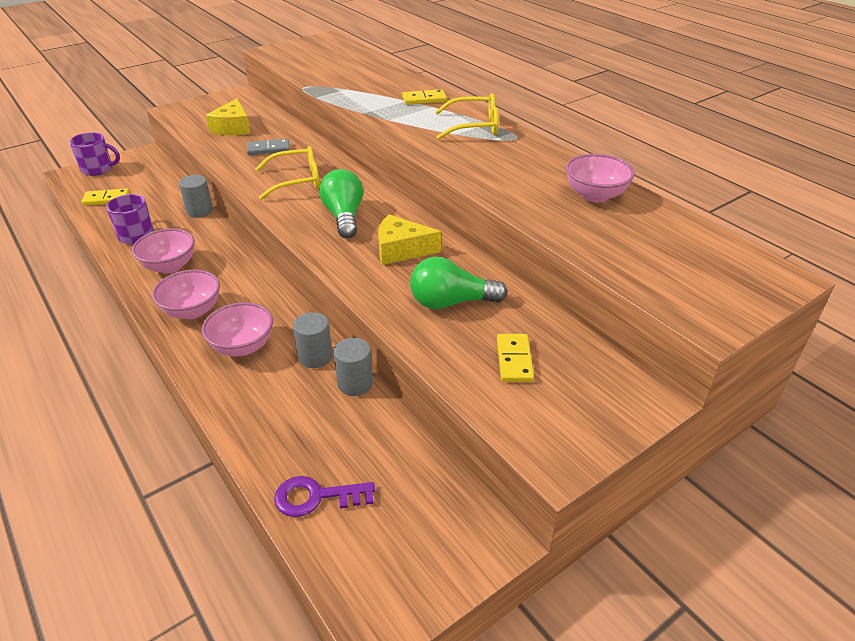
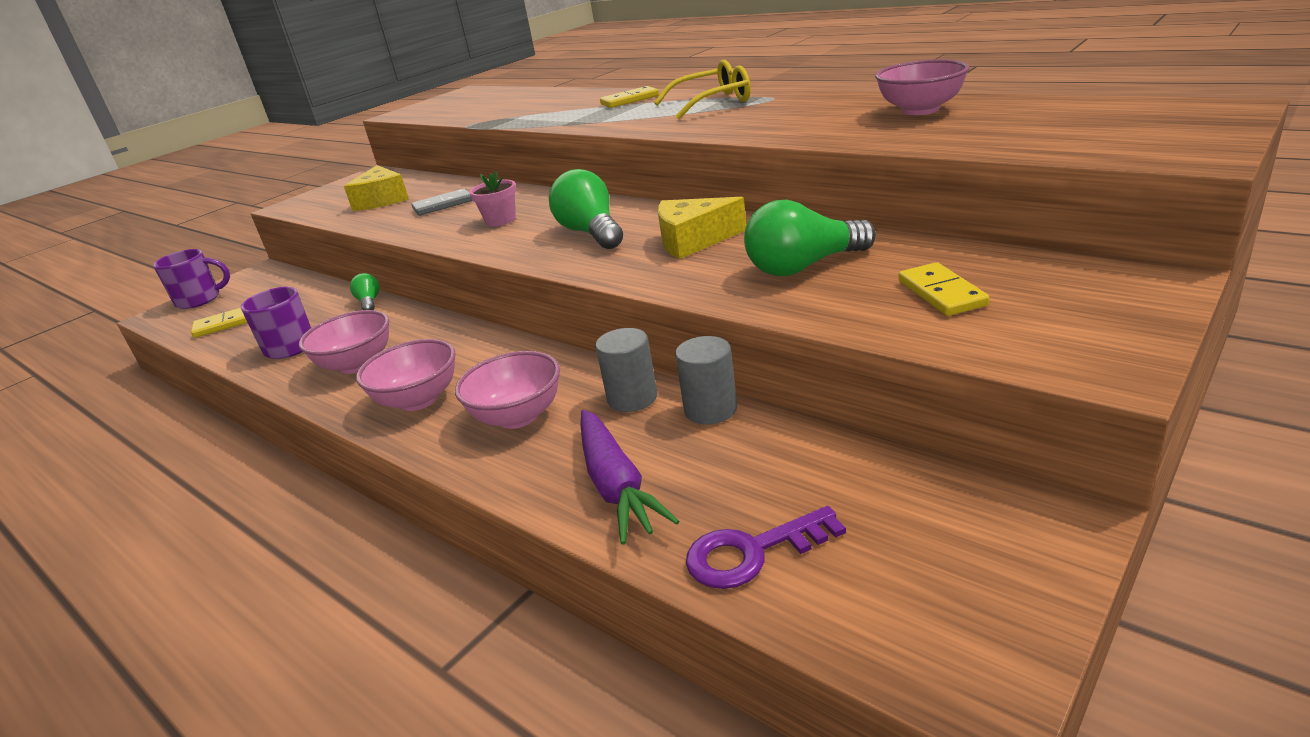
camera: 10 degrees left, 10 degrees down
grey cylinder [179,175,213,218] -> green light bulb [350,273,380,310]
yellow glasses [255,146,320,200] -> pink flower pot [469,171,516,226]
none -> purple carrot [580,410,679,545]

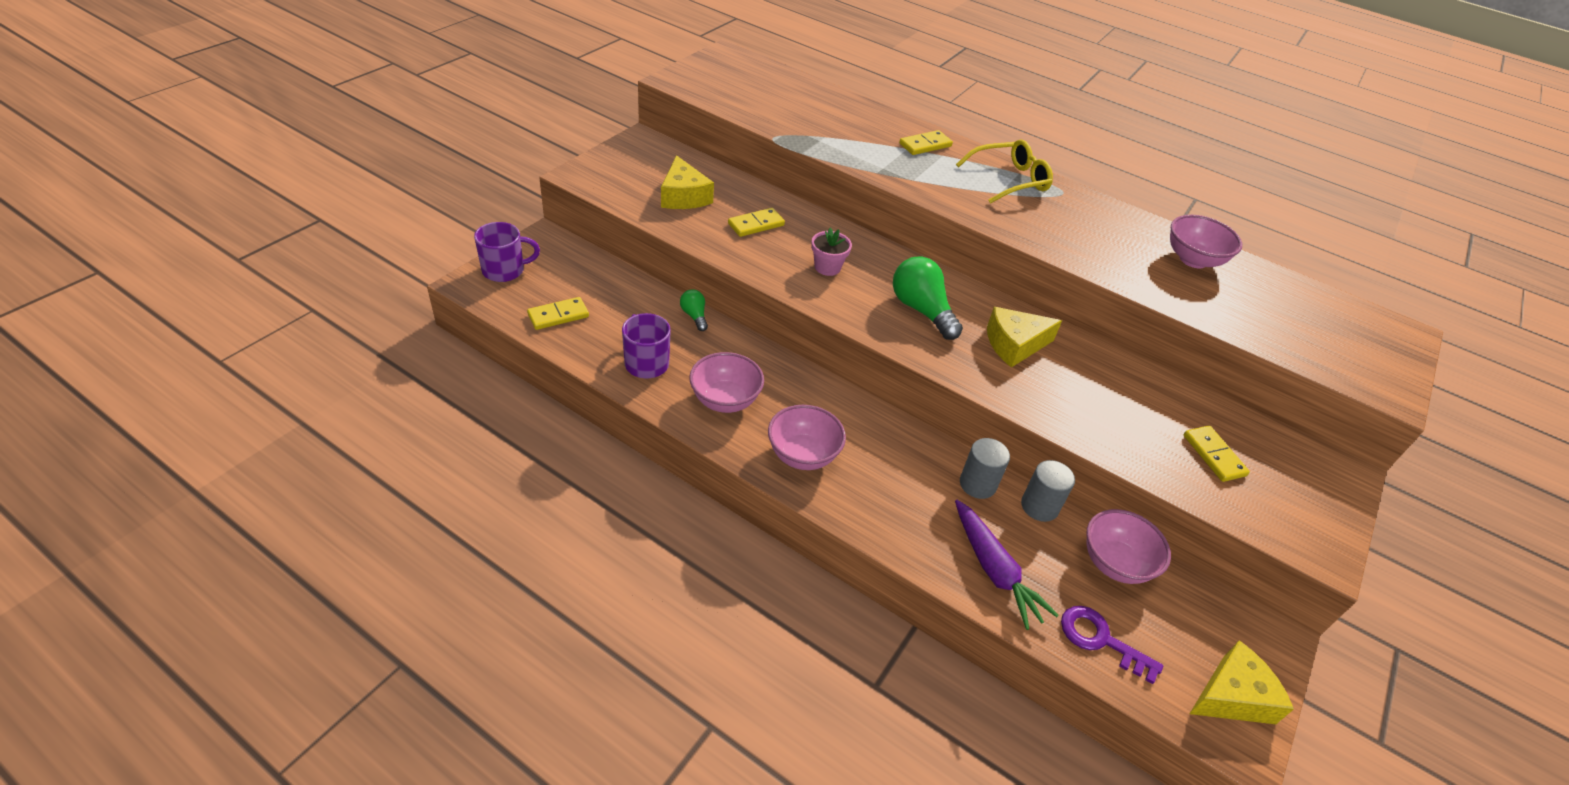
camera: 15 degrees left, 15 degrees up
grey domino [412,188,472,216] -> yellow domino [728,208,785,237]
pink bowl [455,351,560,429] -> pink bowl moved to [1086,509,1171,584]
purple key [686,506,846,589] -> purple key turned 60 degrees clockwise [1061,606,1163,684]
green light bulb [744,200,876,276] -> none
none -> yellow cheese [1190,640,1294,724]

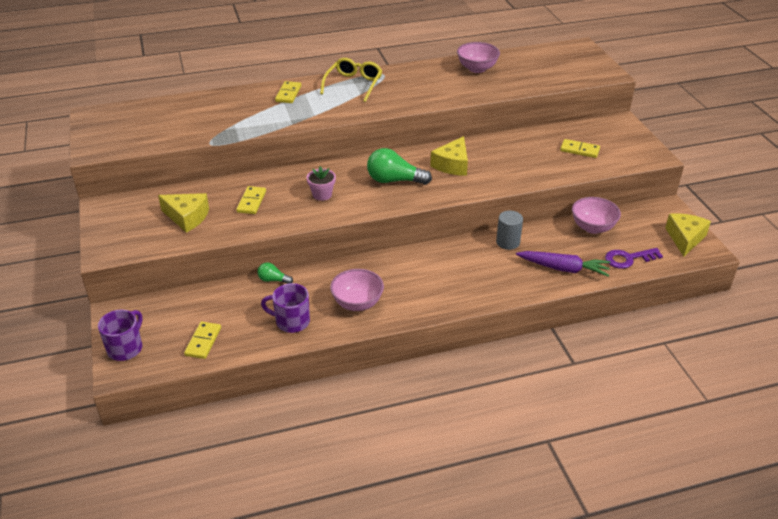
camera: 45 degrees left, 5 degrees down
pink bowl [768,405,846,470] -> none
grey cylinder [1021,460,1075,522] -> none

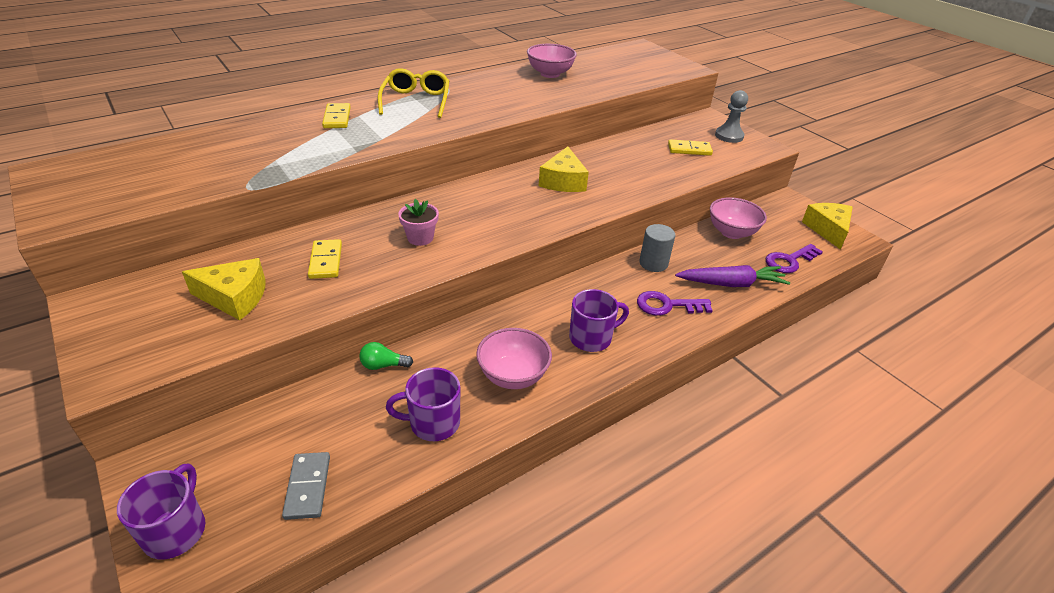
camera: 20 degrees left, 0 degrees up
yellow domino [184,322,221,359] -> grey domino [282,452,330,520]
green light bulb [367,148,432,185] -> none
none -> purple mug [569,289,629,352]
none -> purple key [637,291,713,316]
none -> grey pawn [715,90,748,143]

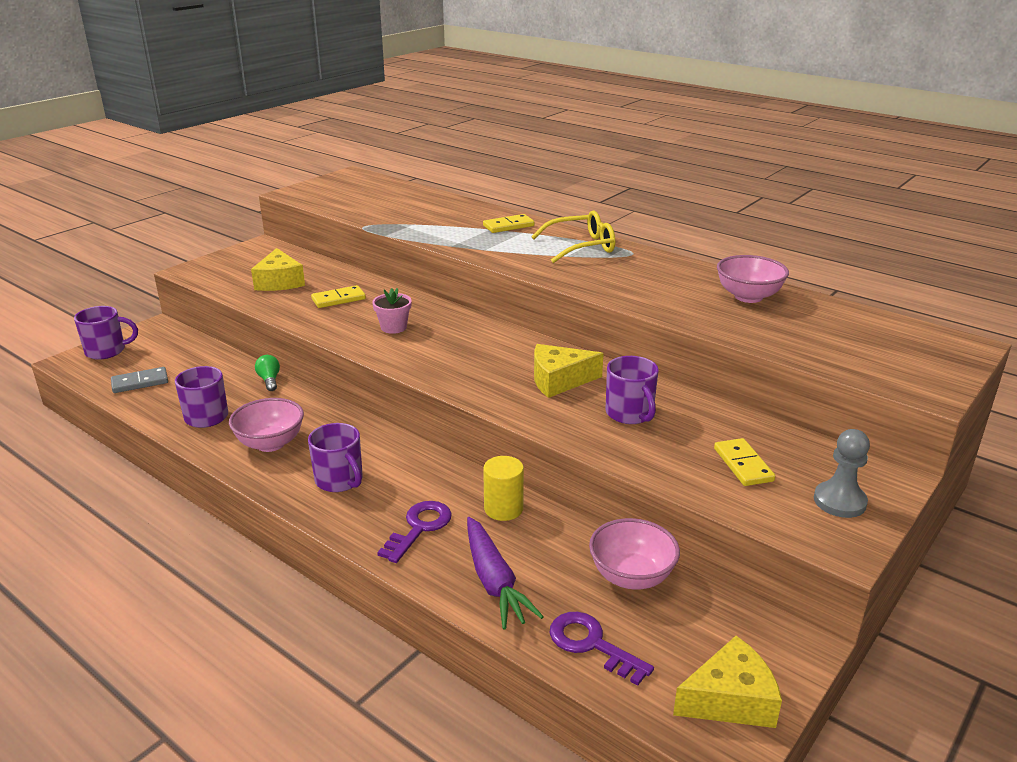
camera: 75 degrees right, 10 degrees down
purple key [637,291,713,316] -> purple key turned 45 degrees clockwise [377,501,452,563]
grey cylinder [639,224,675,272] -> yellow cylinder [483,456,524,521]
none -> purple mug [605,356,659,424]

